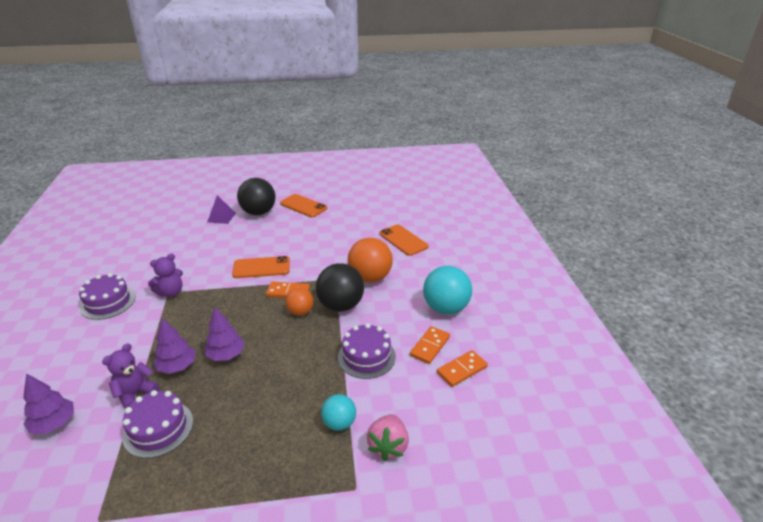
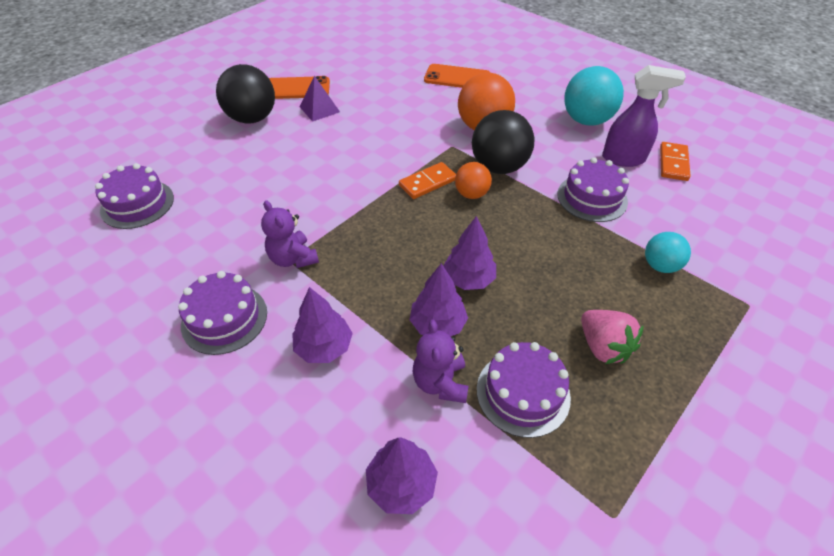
camera: 40 degrees left, 15 degrees up
purple teddy bear [148,254,183,297] -> purple teddy bear turned 135 degrees clockwise [261,200,319,268]
purple pyramid [207,195,236,224] -> purple pyramid moved to [300,76,340,122]
orange phone [232,256,290,278] -> none
pink strawberry [367,414,409,461] -> pink strawberry moved to [581,310,644,364]
orange domino [410,326,450,364] -> purple spray bottle [602,65,686,167]
none -> purple cake [95,163,174,229]
none -> purple tree [292,287,353,363]

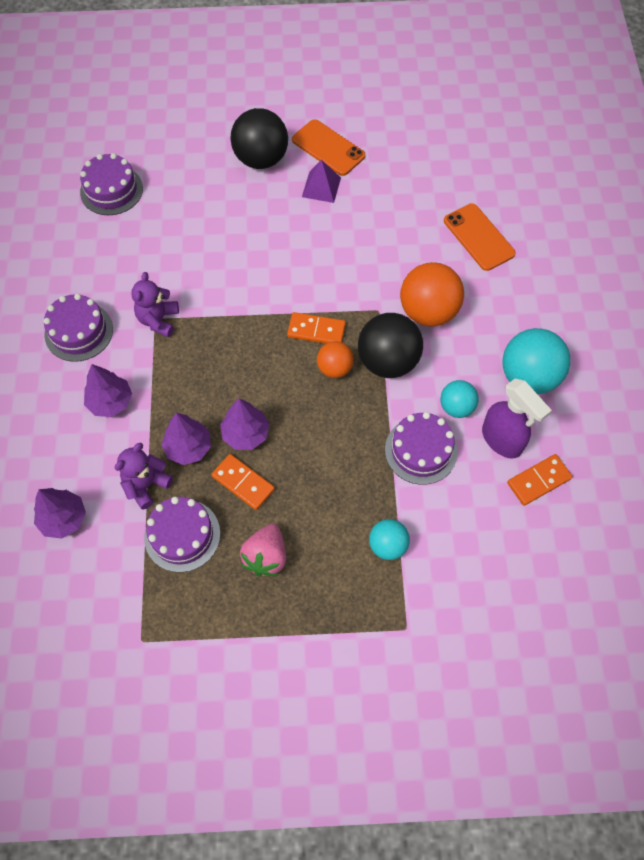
camera: 45 degrees right, 15 degrees up
none -> orange domino [211,454,275,510]
none -> turquoise ball [440,380,479,418]

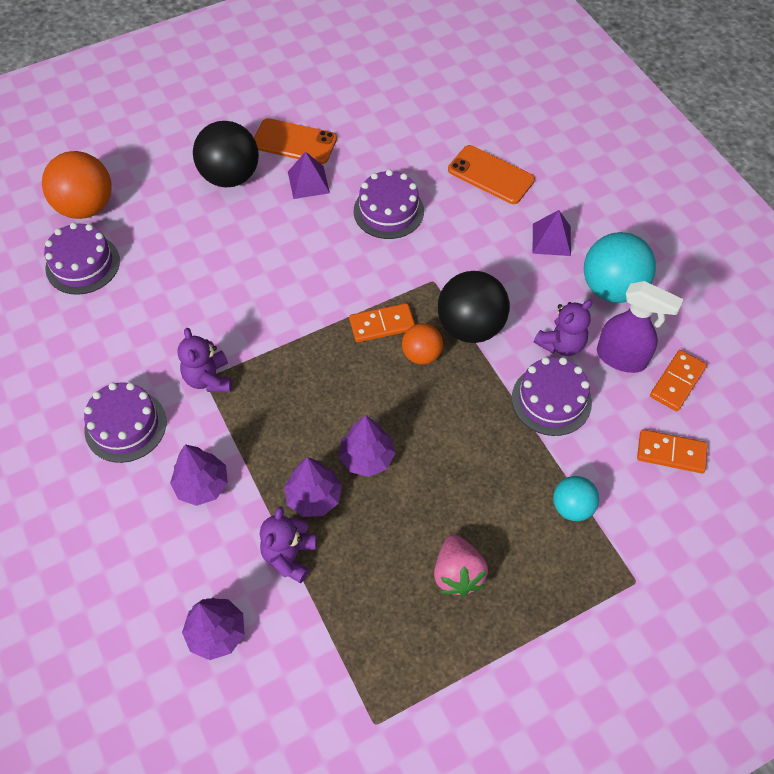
camera: 25 degrees left, 5 degrees down
purple cake [144,497,220,573] -> purple cake moved to [354,170,424,239]
orange domino [211,454,275,510] -> orange domino moved to [637,429,708,473]
orange ball [400,262,464,327] -> orange ball moved to [42,151,112,219]
turquoise ball [440,380,479,418] -> purple teddy bear [534,300,592,356]
none -> purple pyramid [533,210,571,256]

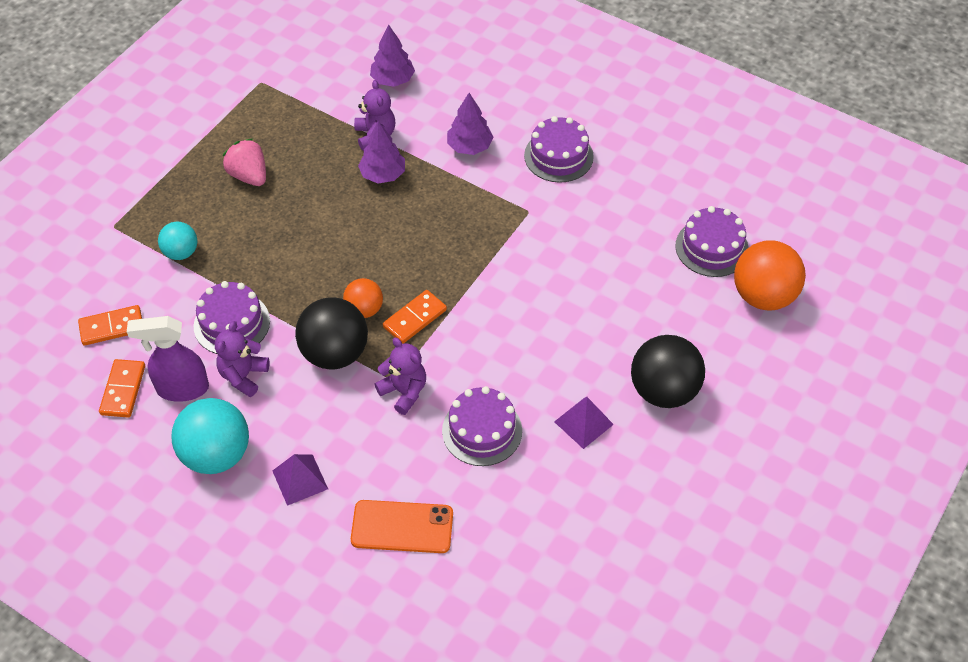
camera: 150 degrees right, 5 degrees down
purple teddy bear [178,328,232,392] -> purple teddy bear moved to [374,338,426,415]
orange phone [254,118,337,164] -> none
purple tree [339,415,395,477] -> none

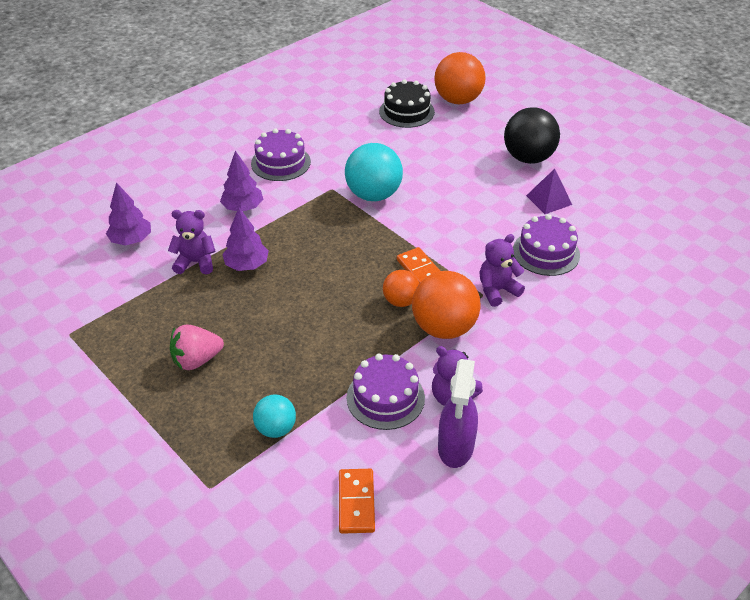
camera: 75 degrees left, 10 degrees down
orange domino [99,359,145,418] -> none
turquoise ball [172,398,249,474] -> turquoise ball moved to [345,143,403,201]
purple pyramid [273,454,328,506] -> none
black ball [295,297,368,369] -> orange ball [412,271,481,339]
orange phone [351,500,453,553] -> none
purple cake [675,206,749,277] -> black cake [379,79,435,128]

